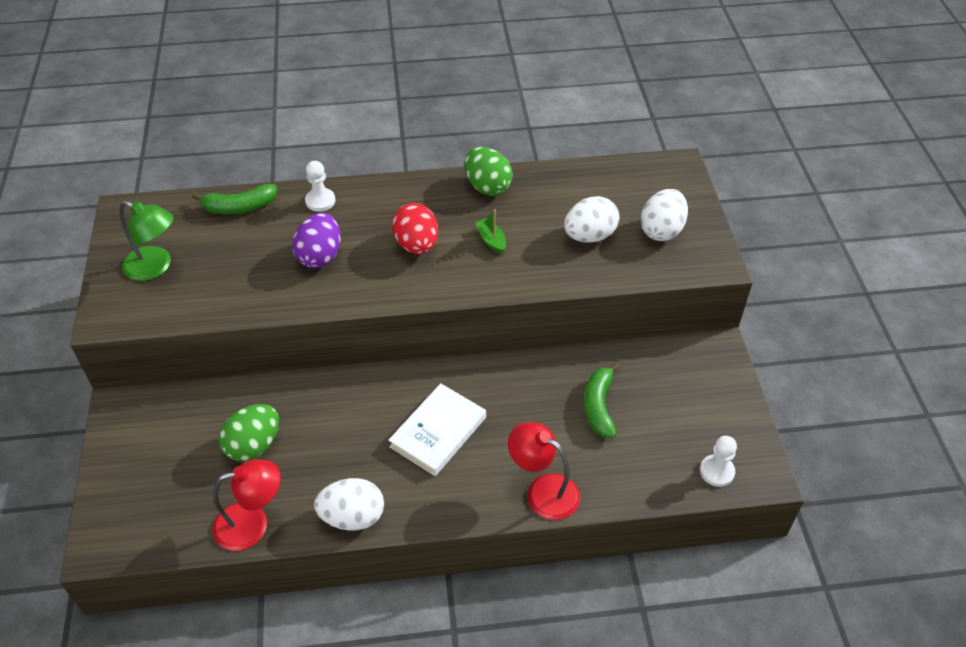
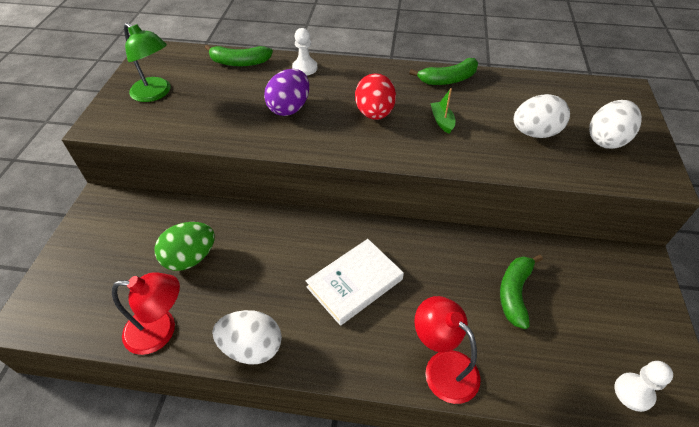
camera: 15 degrees right, 0 degrees up
green egg [464,147,513,196] -> green banana [409,58,478,85]

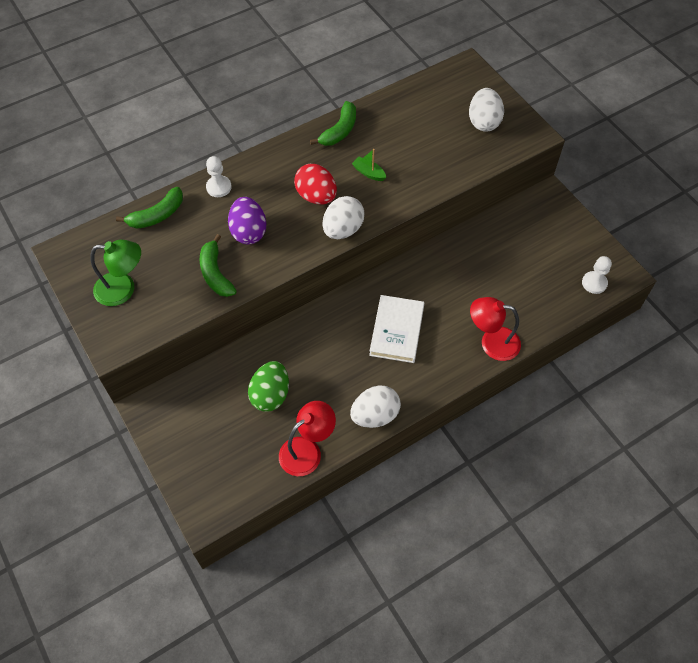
camera: 40 degrees left, 10 degrees up
green banana [500,255,543,329] -> green banana moved to [200,234,237,297]
white egg [514,94,570,138] -> white egg moved to [323,196,365,239]

